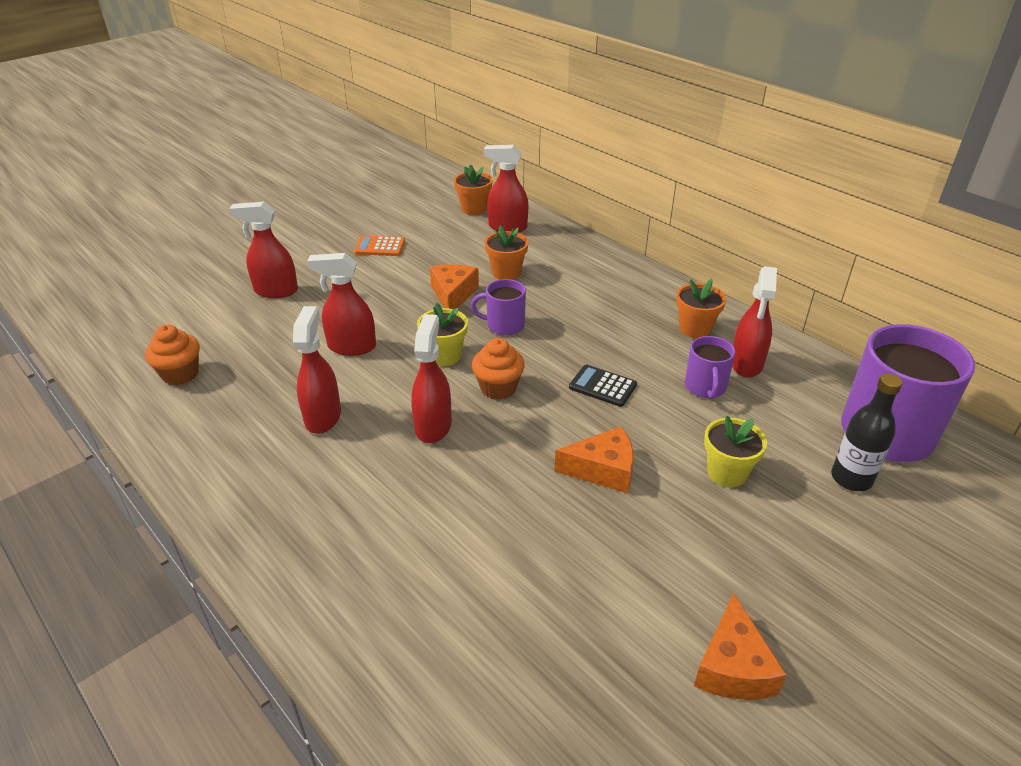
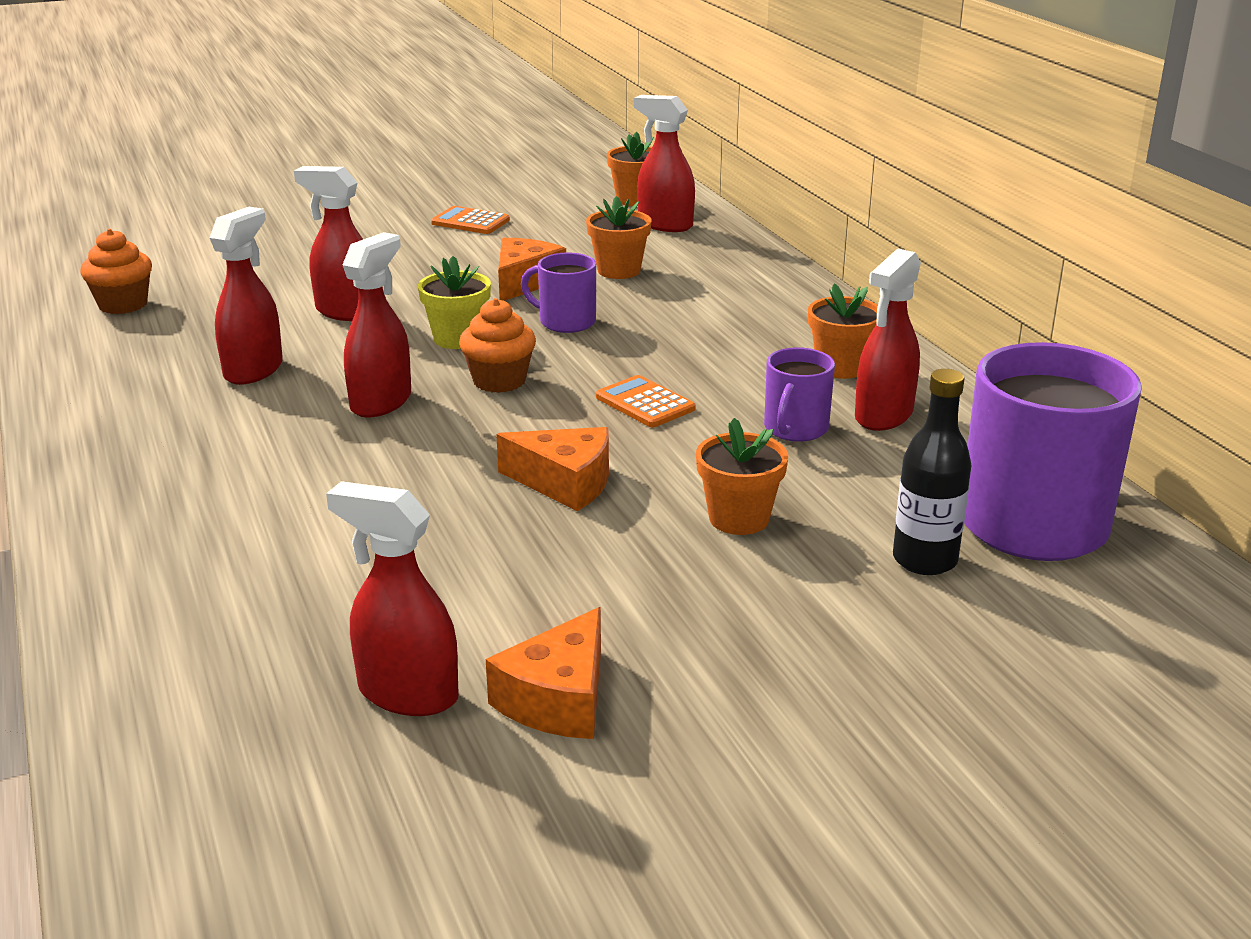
camera: 20 degrees right, 10 degrees down
red spray bottle [229,202,298,298] -> red spray bottle moved to [326,481,459,716]
black calculator [569,364,637,407] -> orange calculator [596,375,696,427]
yellow flower pot [704,416,767,487] -> orange flower pot [696,418,788,535]

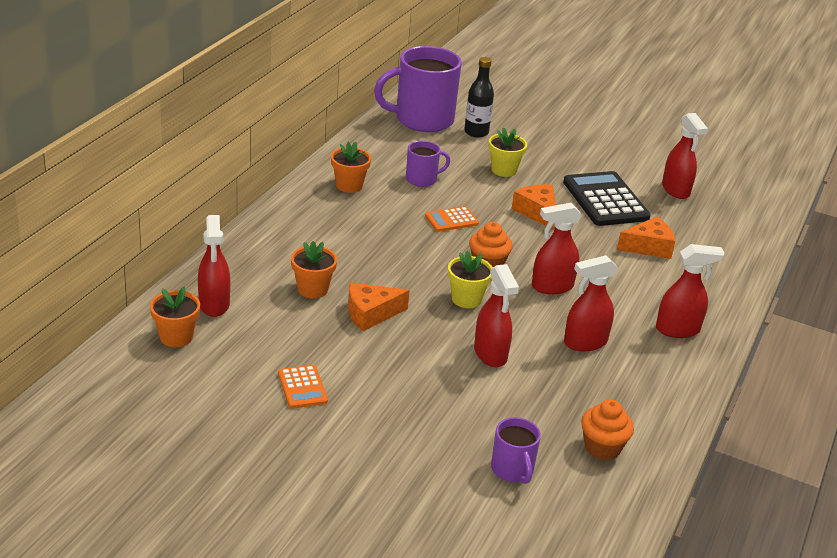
camera: 135 degrees left, 5 degrees up
orange cheese [486,607,601,739] -> orange cheese moved to [617,217,675,259]
purple mug [521,252,596,333] -> purple mug moved to [491,417,541,484]
orange calculator [596,375,696,427] -> orange calculator turned 60 degrees clockwise [425,206,479,232]
orange flower pot [696,418,788,535] -> yellow flower pot [489,127,527,177]
red spray bottle [855,248,921,431] -> red spray bottle moved to [656,244,725,338]
none -> black calculator [563,171,651,226]

